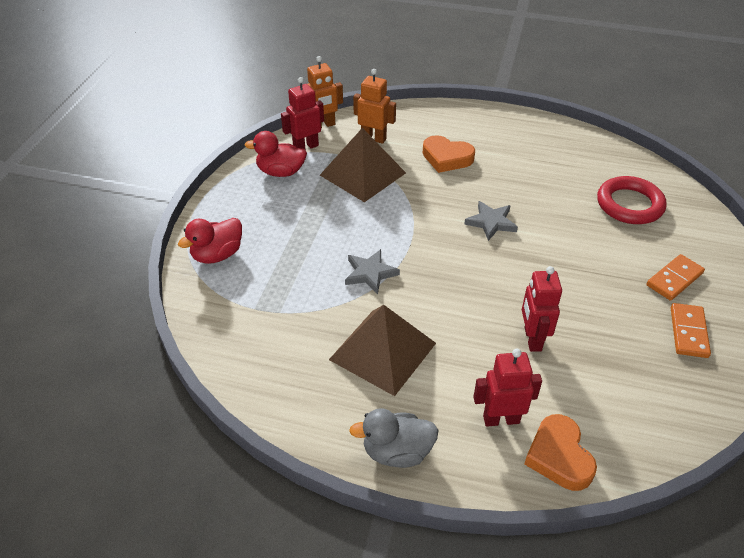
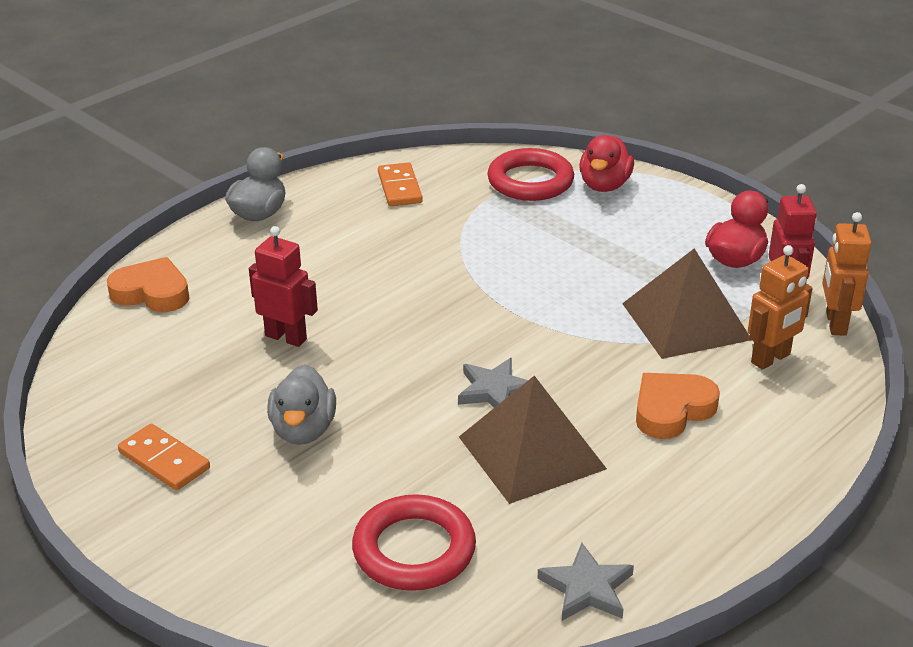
camera: 120 degrees right, 10 degrees down
red duck [178,218,242,264] -> red duck turned 150 degrees counterclockwise [579,135,634,192]
brown pyramid [329,305,436,396] -> brown pyramid moved to [459,376,607,504]
grey star [345,249,400,294] -> grey star moved to [537,543,634,621]
red robot [473,348,542,426] -> none
orange domino [646,254,705,301] -> orange domino moved to [378,162,423,206]
none -> grey duck [267,364,336,445]
none -> red ring [487,148,574,201]

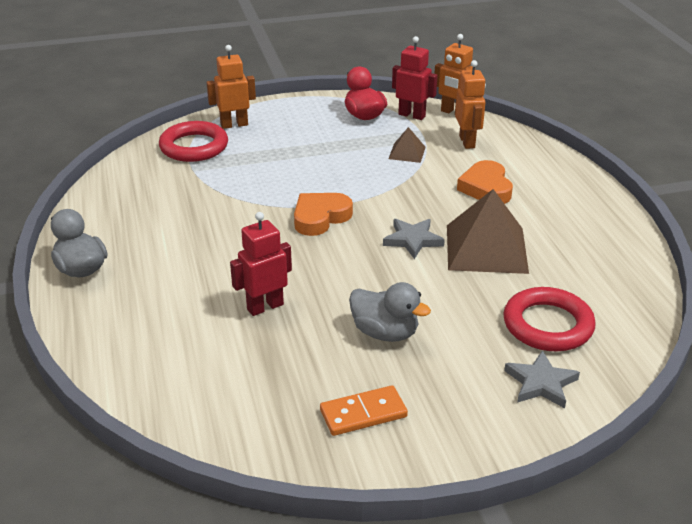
camera: 60 degrees left, 0 degrees up
orange heart [107,257,189,312] -> orange heart moved to [294,193,353,236]
orange domino [378,162,423,206] -> none
grey star [537,543,634,621] -> grey star moved to [504,350,580,408]
red duck [579,135,634,192] -> orange robot [206,45,256,129]
brown pyramid [622,248,750,359] -> brown pyramid [388,127,426,163], size x0.49

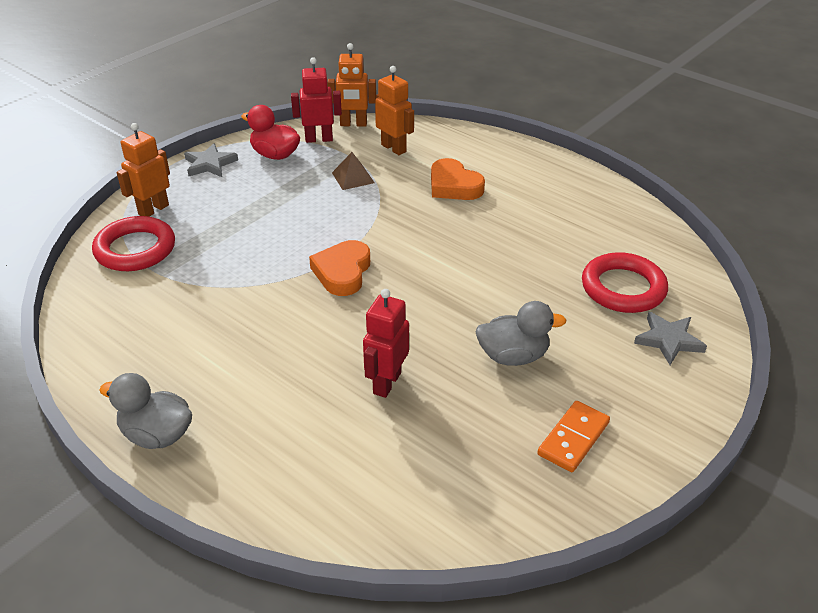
camera: 35 degrees left, 5 degrees up
grey star [383,219,445,259] -> grey star moved to [184,143,238,177]
brown pyramid [447,189,529,274] -> none

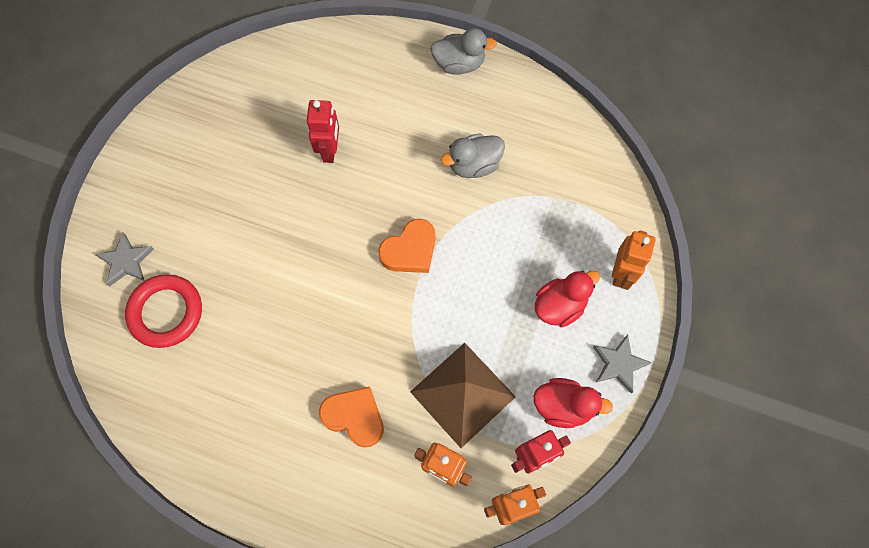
camera: 160 degrees right, 30 degrees up
red ring [92,216,175,271] -> none
orange heart [309,240,370,296] -> orange heart turned 60 degrees clockwise [378,219,435,273]
brown pyramid [332,152,374,190] -> brown pyramid [410,343,516,448], size x2.06
grey duck [476,301,566,366] -> grey duck moved to [441,133,505,178]
orange domino [537,401,610,472] -> none
none -> red duck [535,270,600,327]

